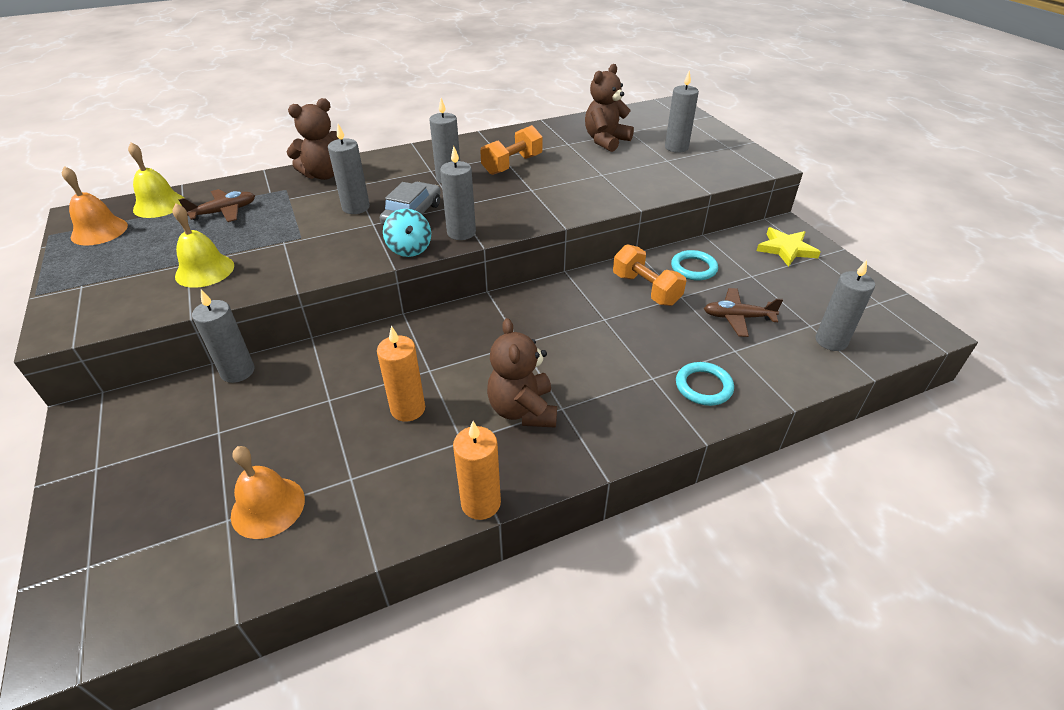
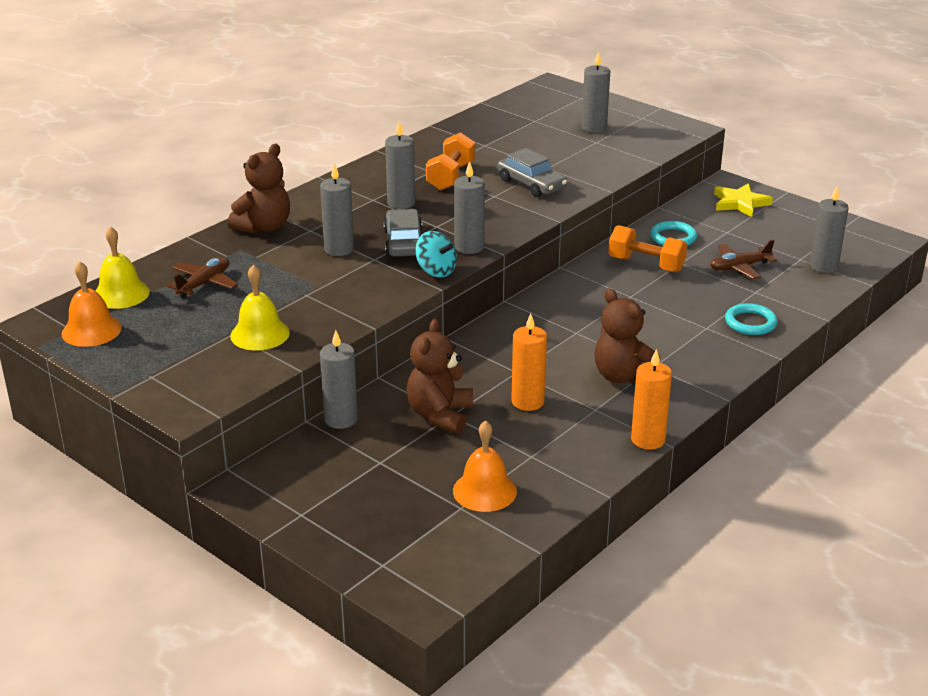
camera: 25 degrees left, 10 degrees down
brown teddy bear [585,64,634,152] -> brown teddy bear moved to [406,319,473,434]
none -> grey car [497,148,567,197]

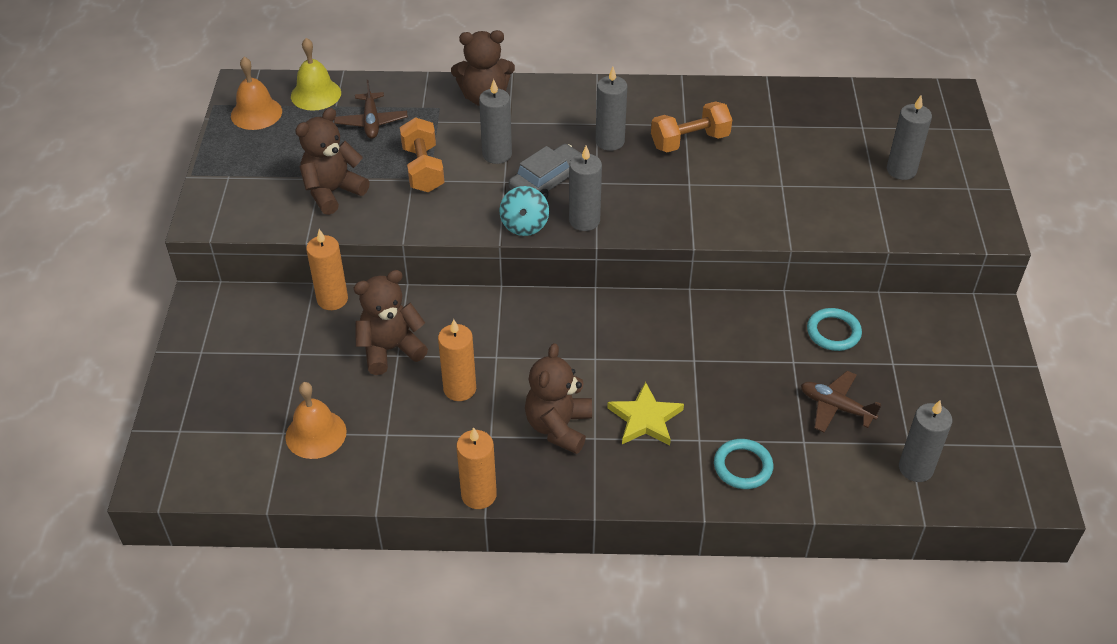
camera: 50 degrees right, 15 degrees up
brown plane [167,257,238,298] -> brown plane turned 90 degrees clockwise [334,80,408,139]
yellow bell [230,265,290,350] -> brown teddy bear [295,108,370,215]
grey candle [320,330,358,429] -> orange candle [306,229,348,310]
grey car [497,148,567,197] -> none
orange dumbbell [608,225,687,272] -> orange dumbbell moved to [400,117,445,193]
yellow star [714,183,773,217] -> yellow star moved to [607,382,684,446]

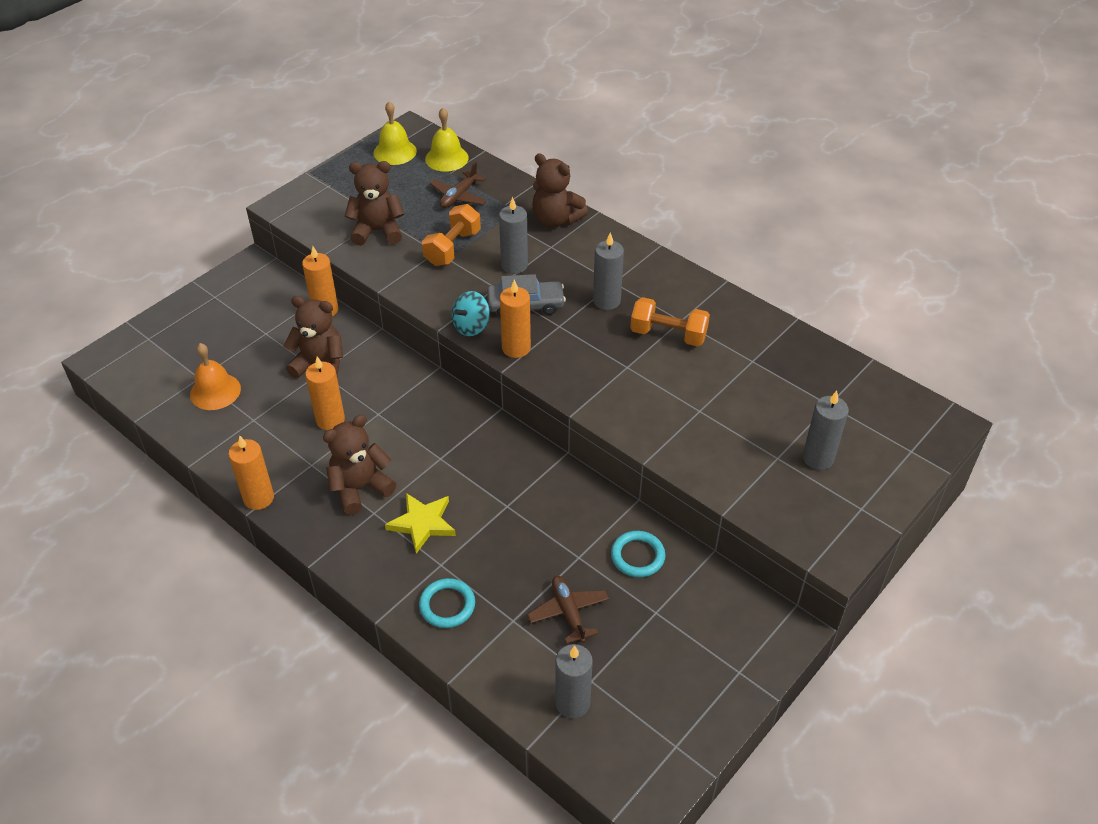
camera: 40 degrees right, 0 degrees up
orange bell [231,57,282,130] -> yellow bell [374,101,417,165]
grey candle [569,145,602,231] -> orange candle [500,280,531,358]

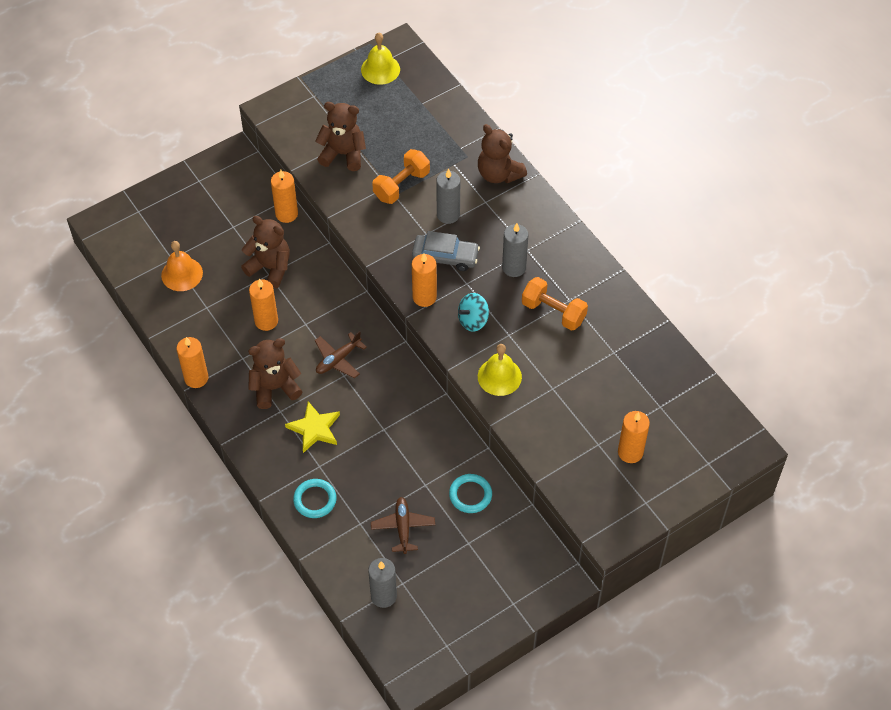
camera: 15 degrees right, 10 degrees up
yellow bell [425,108,469,172] -> yellow bell moved to [478,344,522,396]
brown plane [430,162,487,208] -> brown plane moved to [315,331,367,378]
turquoise spinning top [452,291,490,336] -> turquoise spinning top moved to [458,293,489,331]
grey candle [803,391,849,470] -> orange candle [618,411,650,463]

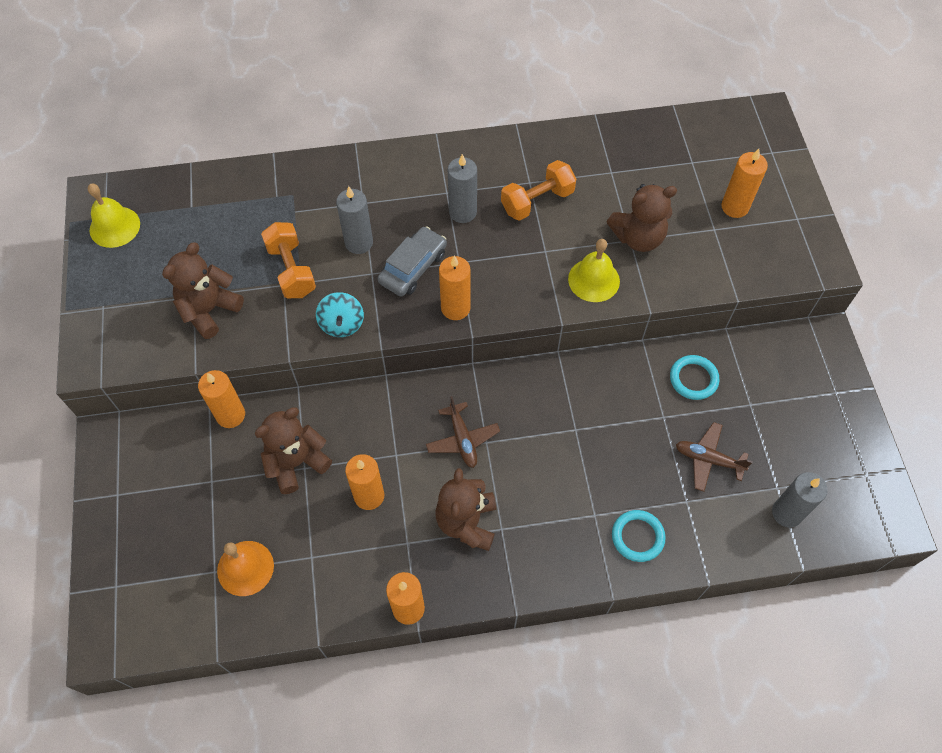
camera: 65 degrees left, 5 degrees up
yellow star [285,401,340,453] -> none
turquoise spinning top [458,293,489,331] -> turquoise spinning top moved to [316,292,364,337]
brown teddy bear [478,124,527,183] -> brown teddy bear moved to [607,184,677,252]

